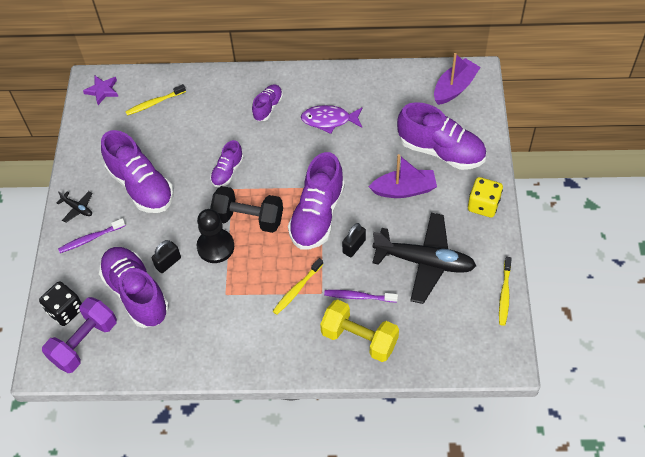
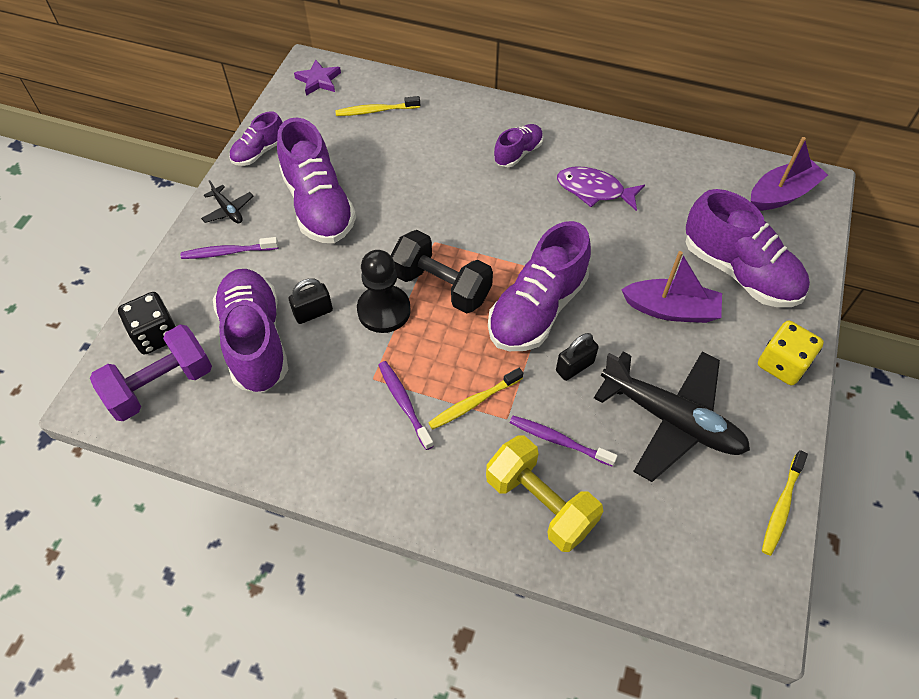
camera: 15 degrees right, 0 degrees up
purple shoe [210,140,243,187] -> purple shoe moved to [229,111,283,166]
none -> purple toothbrush [379,361,434,450]

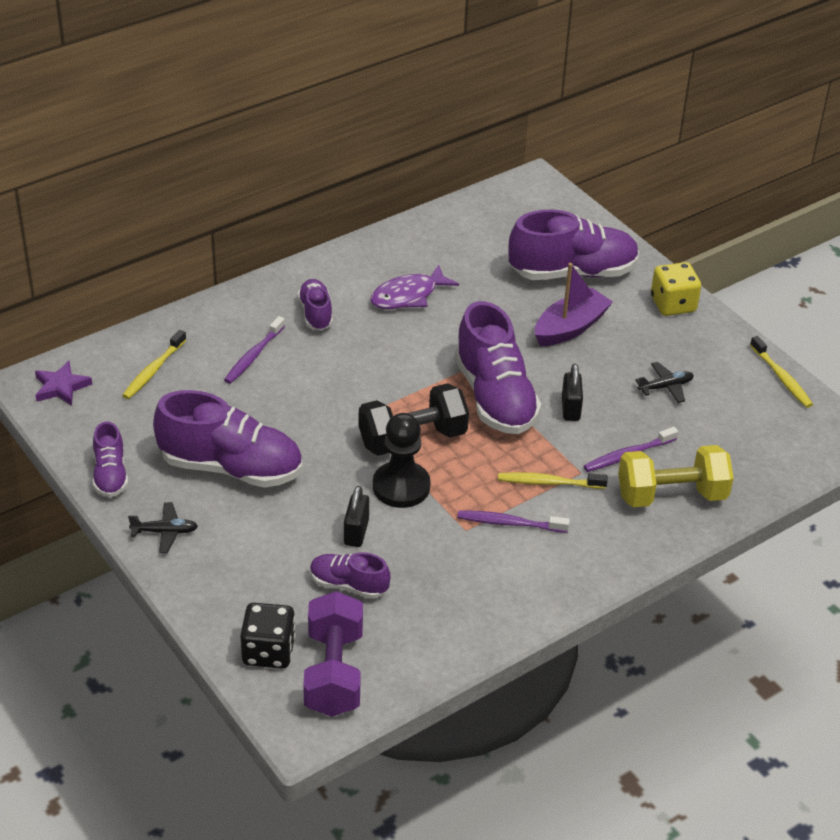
camera: 55 degrees left, 15 degrees down
purple toothbrush [181,237,278,259] -> purple toothbrush moved to [224,316,285,384]
purple shoe [213,269,288,392] -> purple shoe [310,552,391,599], size x0.52
yellow toothbrush [428,368,523,430] -> yellow toothbrush turned 90 degrees clockwise [498,472,608,489]
black plane [594,352,750,482] -> black plane [635,362,694,403], size x0.42
purple boat [751,137,828,211] -> none

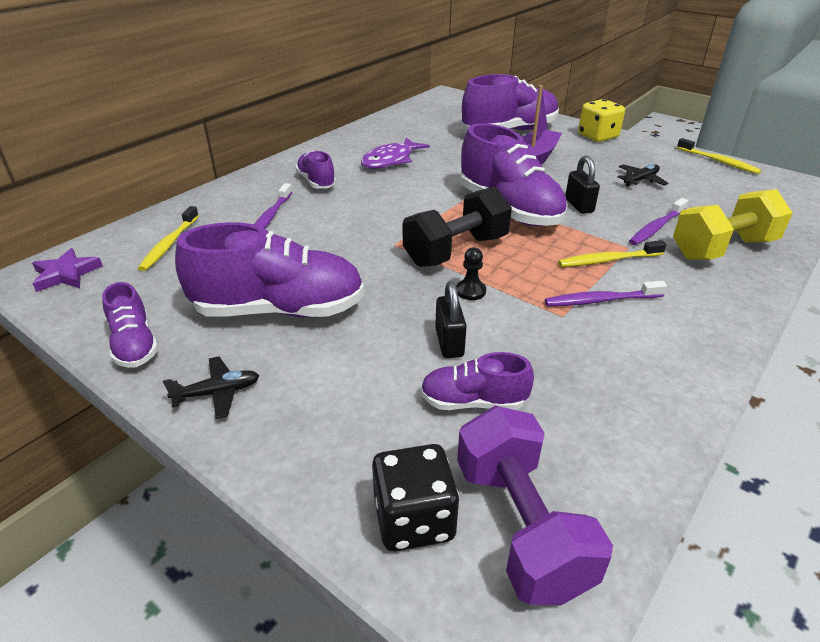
camera: 15 degrees left, 5 degrees down
black pawn [373,413,431,508] -> black pawn [456,247,486,300], size x0.48

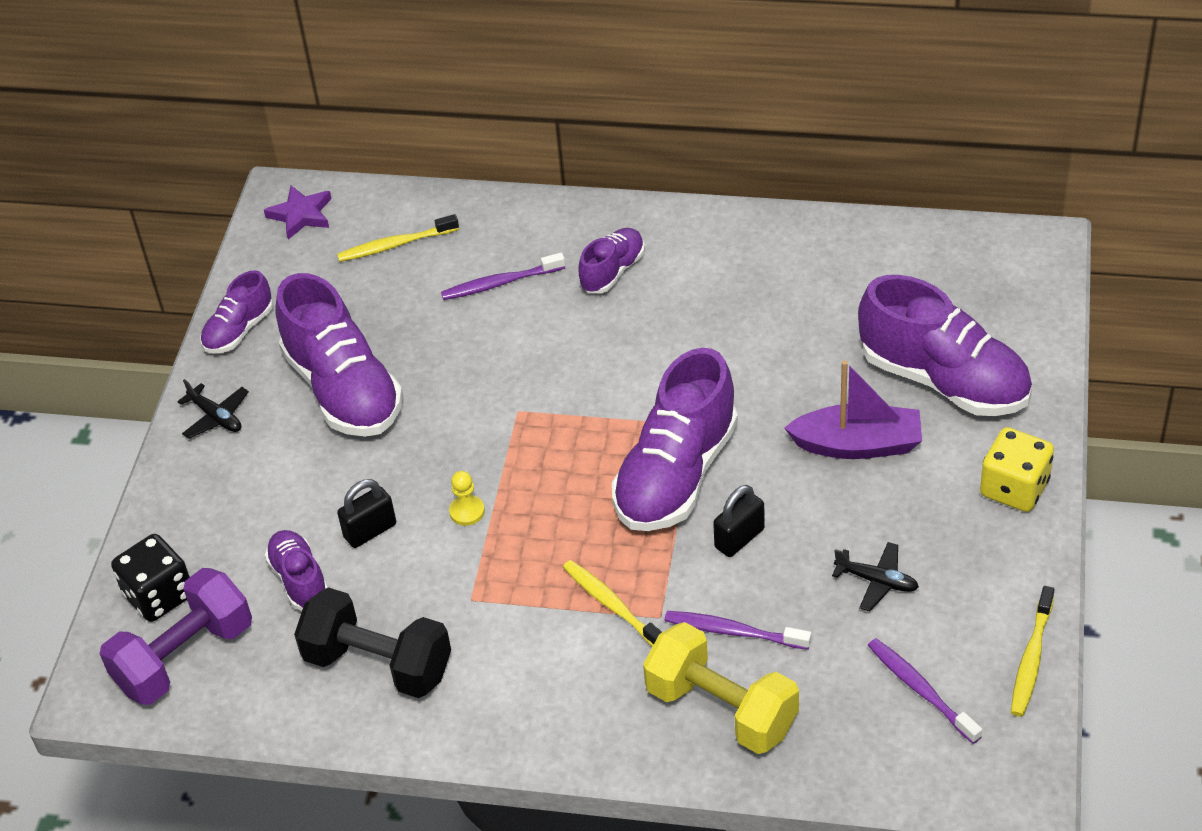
camera: 65 degrees right, 10 degrees up
purple fish [361,138,430,169] -> none
black dumbbell [403,187,512,267] -> black dumbbell moved to [294,587,451,698]
black pawn [456,247,486,300] -> yellow pawn [449,471,485,526]
purple toothbrush [545,281,667,306] -> purple toothbrush moved to [868,638,982,744]

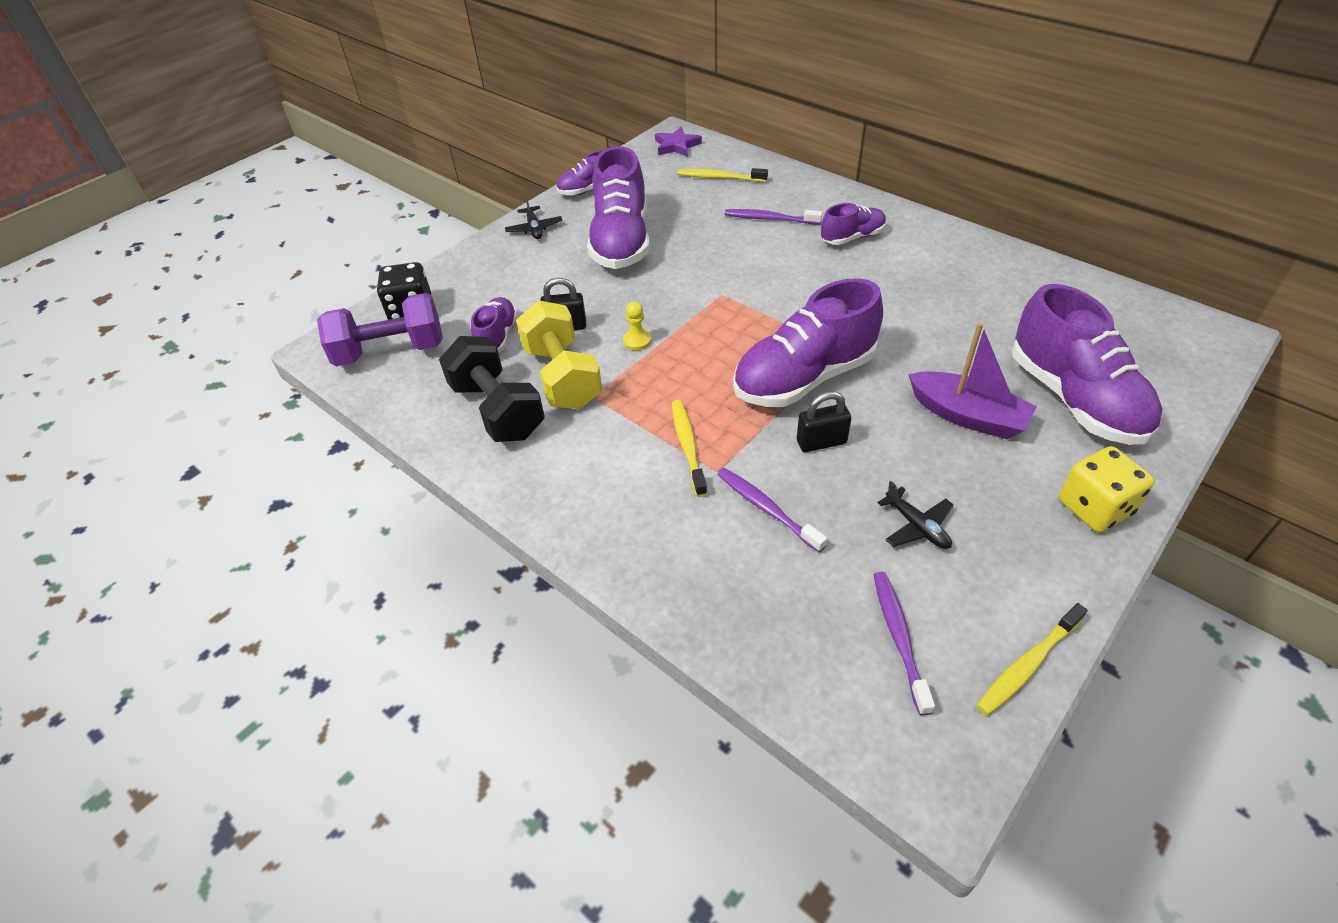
camera: 30 degrees right, 0 degrees up
yellow dumbbell [643,622,799,754] -> yellow dumbbell moved to [516,300,603,409]

